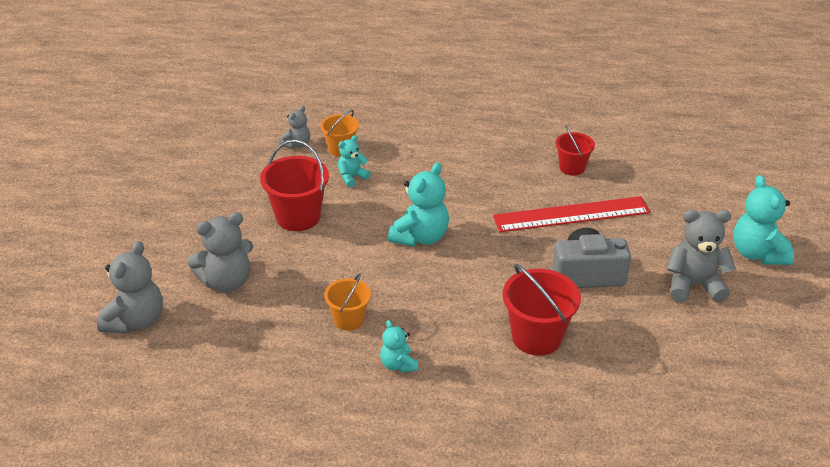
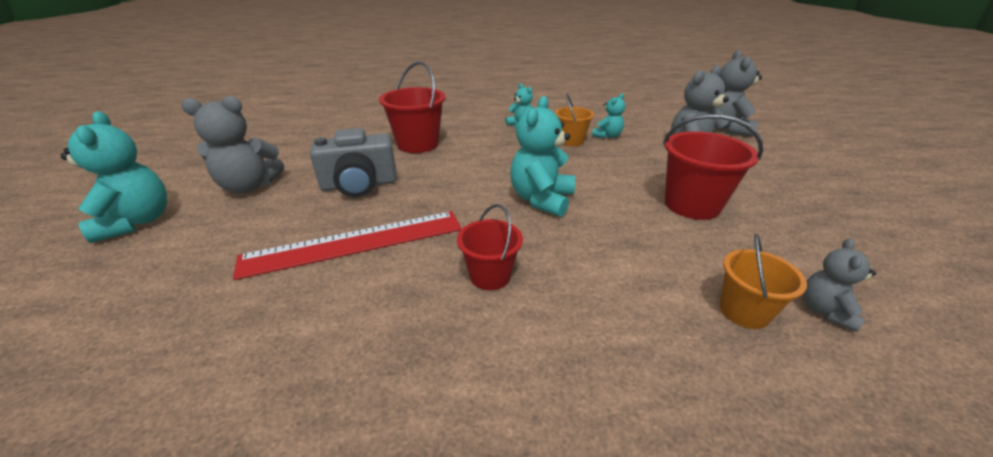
camera: 170 degrees right, 5 degrees down
turquoise teddy bear [338,135,371,187] -> turquoise teddy bear moved to [592,93,625,139]
red bucket [556,126,595,176] -> red bucket moved to [457,204,523,290]

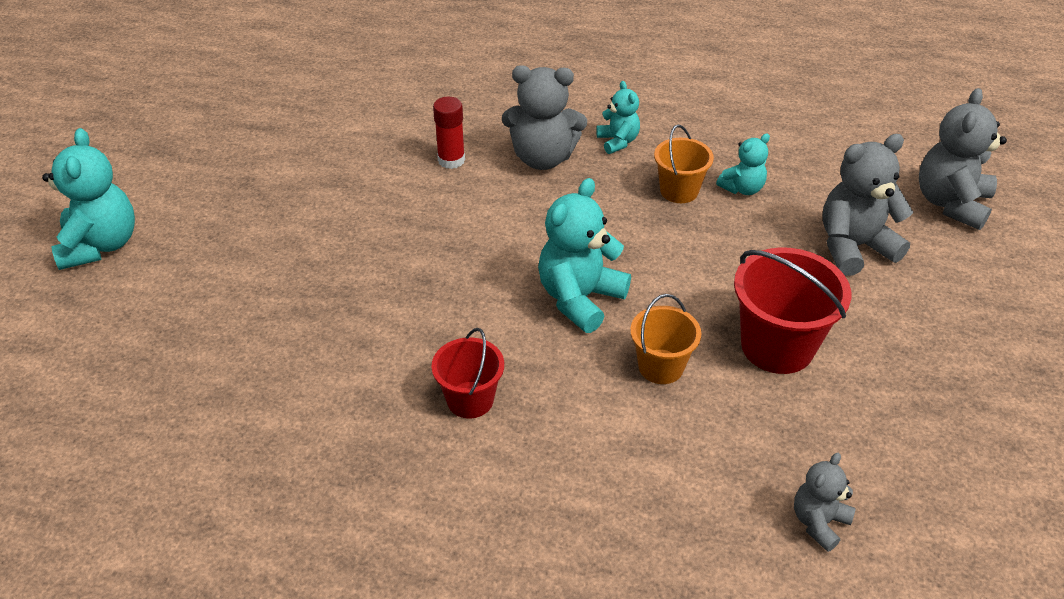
camera: 15 degrees right, 10 degrees up
grey teddy bear [181,96,284,194] -> grey teddy bear moved to [502,65,587,170]
red ruler [233,211,462,280] -> none
grey camera [310,128,397,197] -> none
red bucket [379,61,446,153] -> red glue stick [433,97,465,169]
orange bucket [720,234,807,329] -> orange bucket moved to [630,294,702,384]

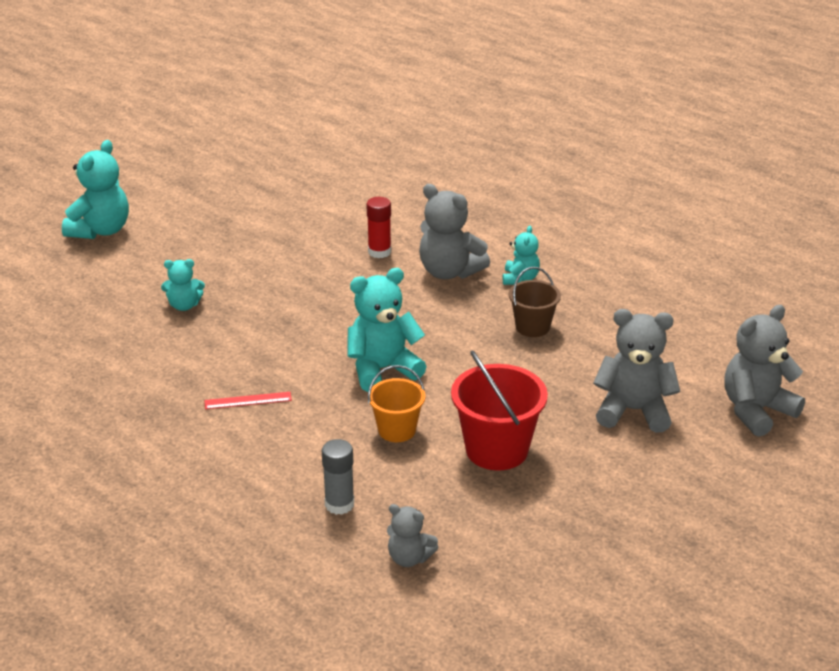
camera: 30 degrees right, 10 degrees down
red bucket [432,328,504,419] -> red ruler [205,392,292,409]
orange bucket [654,125,714,203] -> brown bucket [509,267,561,337]
turquoise teddy bear [716,133,770,195] -> turquoise teddy bear moved to [161,259,205,311]
grey teddy bear [794,453,856,552] -> grey teddy bear turned 135 degrees counterclockwise [387,504,439,567]
none -> grey glue stick [322,439,354,515]

